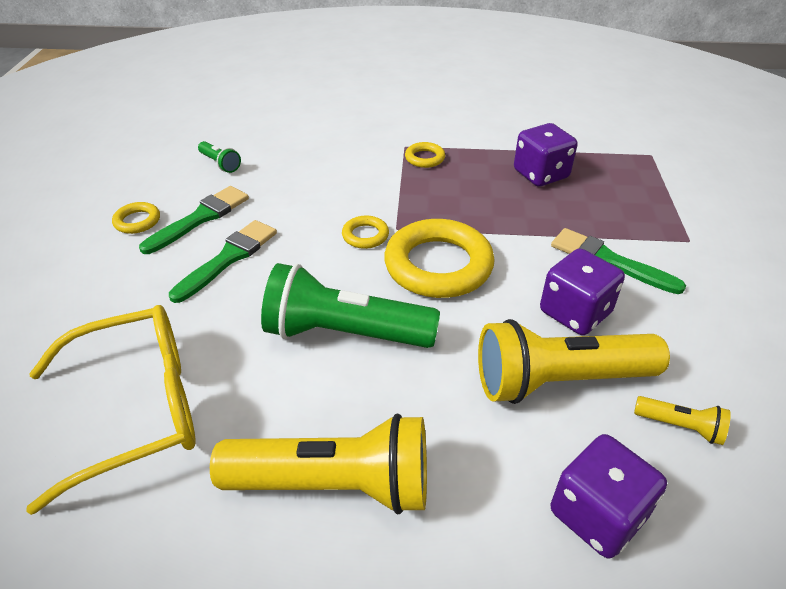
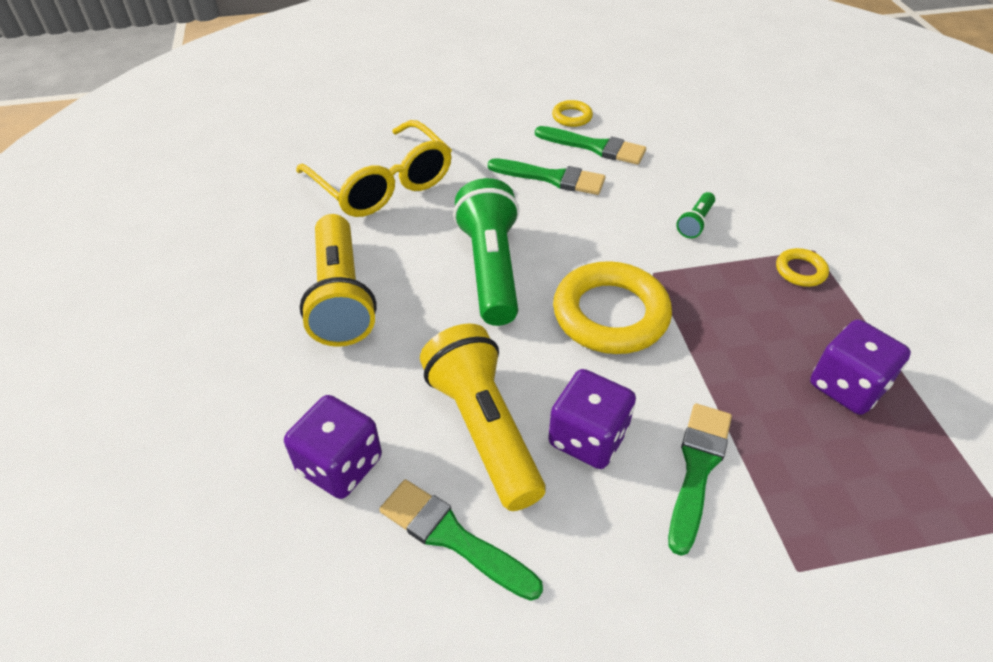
camera: 75 degrees right, 5 degrees up
green flashlight [198,141,241,173] -> green flashlight moved to [676,192,715,238]
yellow ring [342,216,389,249] -> none
yellow flashlight [634,396,731,445] -> green brush [379,479,543,601]

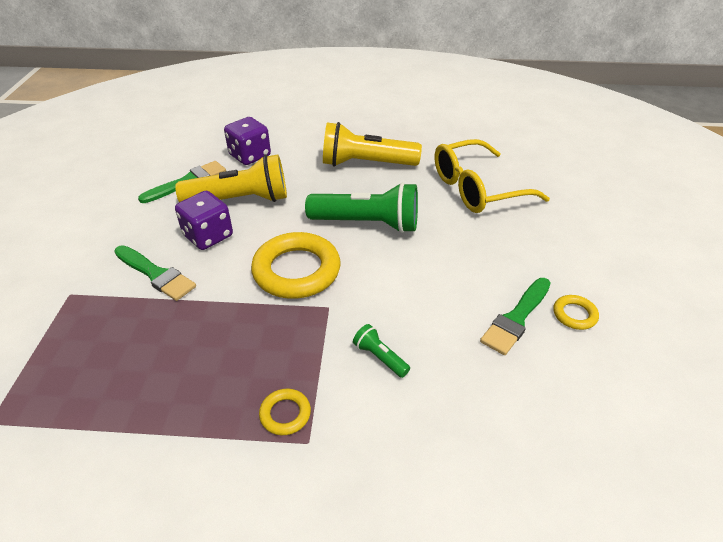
camera: 105 degrees right, 5 degrees down
green brush [488,158,605,195] -> none
purple dice [810,319,911,415] -> none

